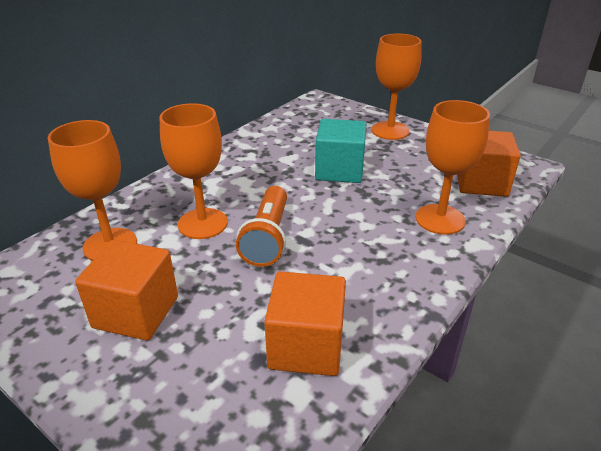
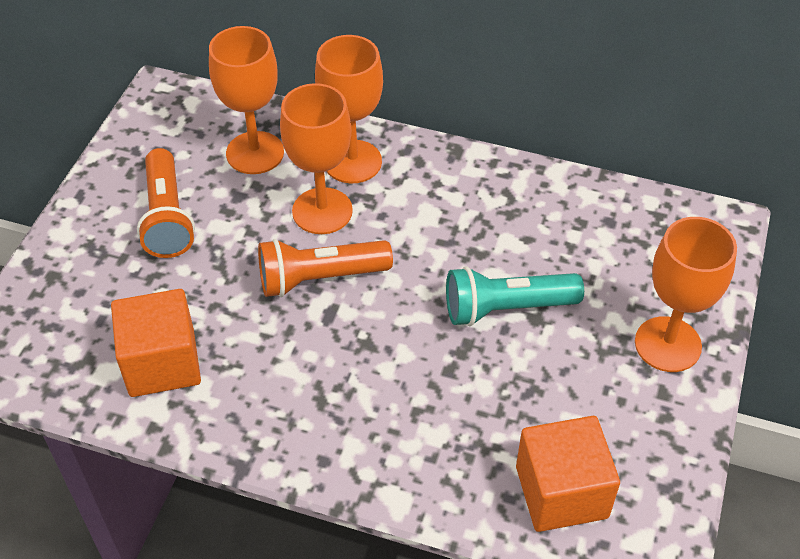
camera: 70 degrees right, 15 degrees up
orange cube [75,240,178,341] -> orange flashlight [137,148,195,258]
turquoise cube [315,119,366,183] -> turquoise flashlight [446,266,584,326]
orange goblet [416,100,490,235] -> orange goblet moved to [315,35,383,183]

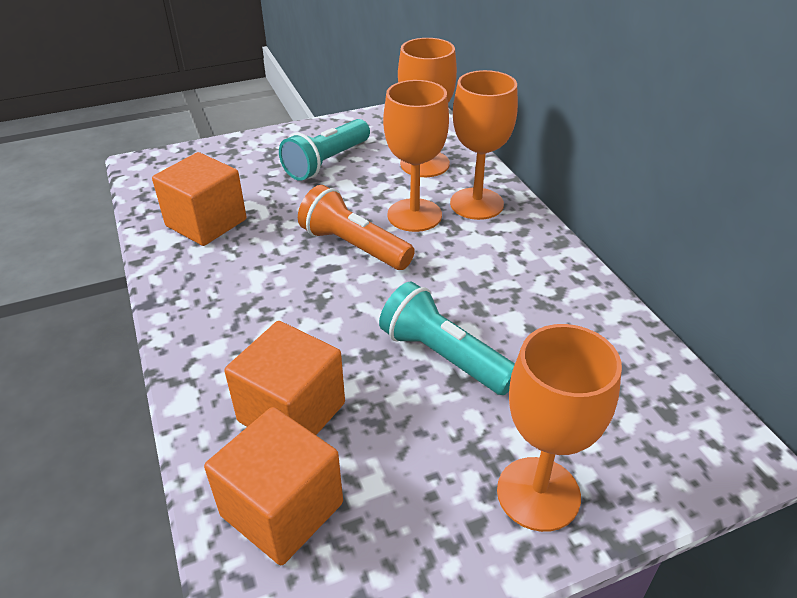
camera: 50 degrees right, 10 degrees down
orange flashlight [137,148,195,258] -> turquoise flashlight [279,119,370,181]
none -> orange cube [224,321,345,435]

